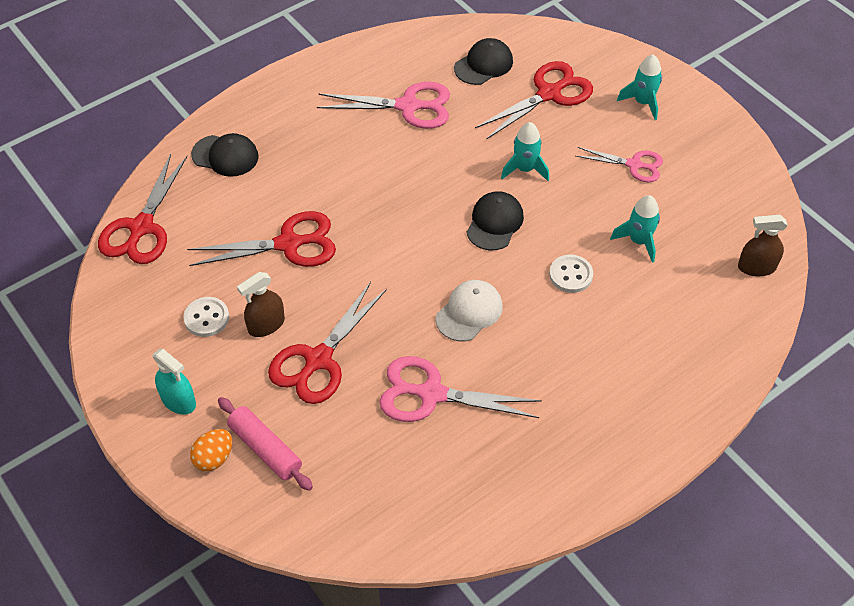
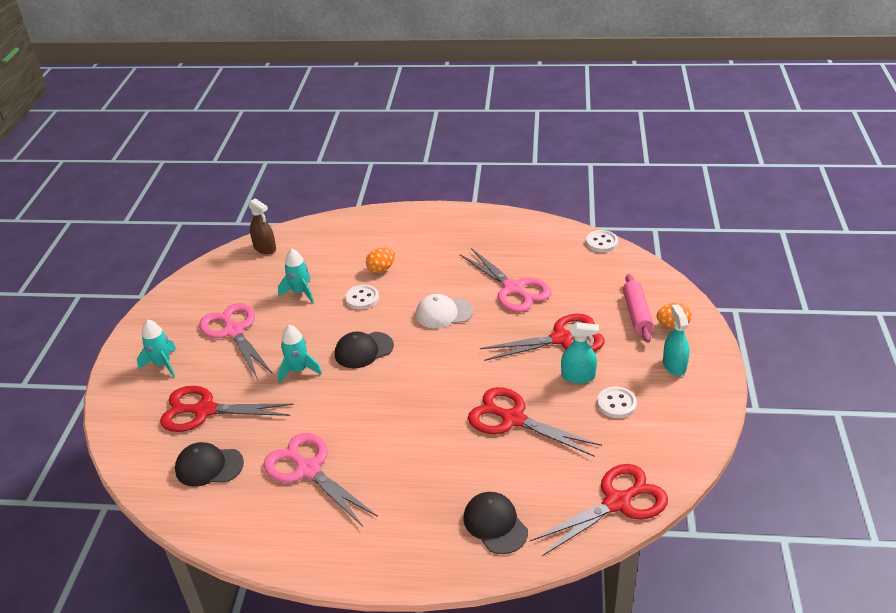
camera: 135 degrees left, 15 degrees down
brown spray bottle [237,272,285,337] -> turquoise spray bottle [561,322,599,384]
pink scissors [576,147,663,182] -> pink scissors [199,303,273,378], size x1.59
none -> orange egg [366,247,395,273]
none -> white button [586,230,618,252]

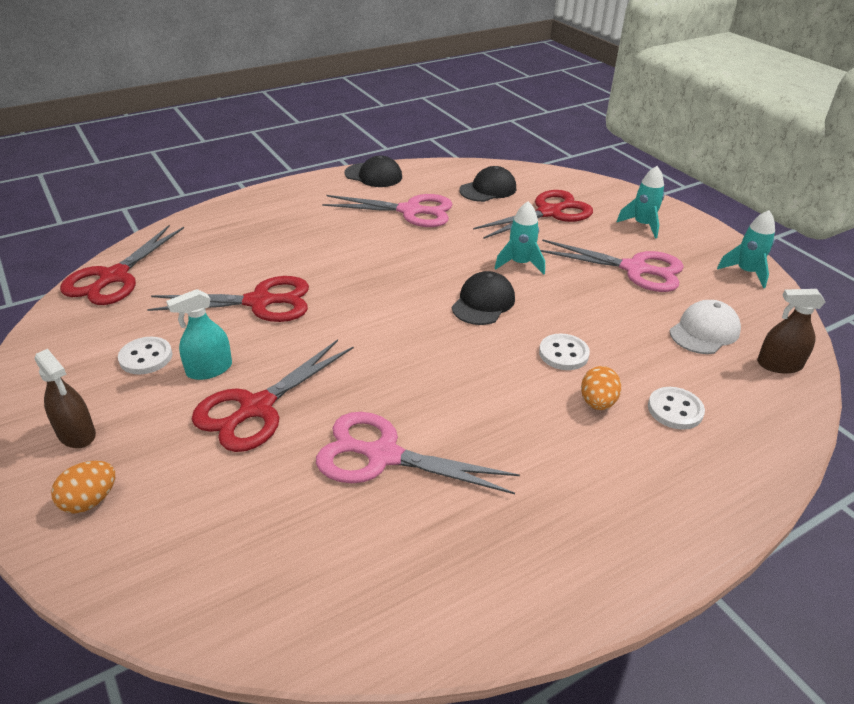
camera: 140 degrees right, 0 degrees up
turquoise rocket [278,249,314,303] -> turquoise rocket moved to [717,210,775,288]
white cap [416,294,474,329] -> white cap moved to [670,300,741,354]
black cap [463,492,528,554] -> black cap moved to [344,156,402,187]
white button [586,230,618,252] -> white button moved to [648,387,705,430]
pink rolling pin [623,274,654,343] -> none
turquoise spray bottle [663,304,689,376] -> brown spray bottle [34,349,96,448]

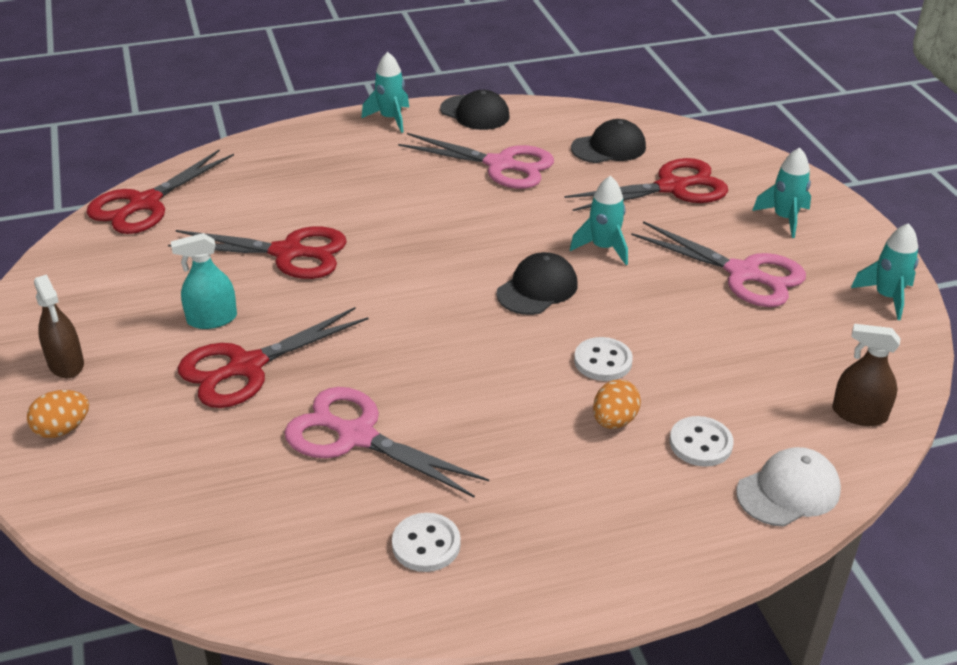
camera: 15 degrees right, 0 degrees up
white button [118,337,172,374] -> white button moved to [392,513,461,572]
white cap [670,300,741,354] -> white cap moved to [736,447,841,527]
none -> turquoise rocket [361,52,409,133]

